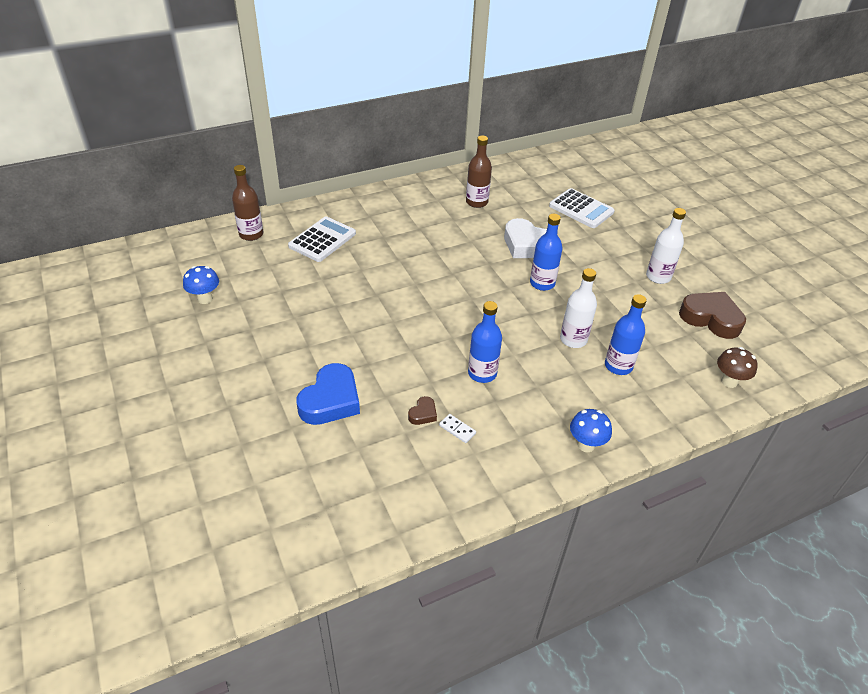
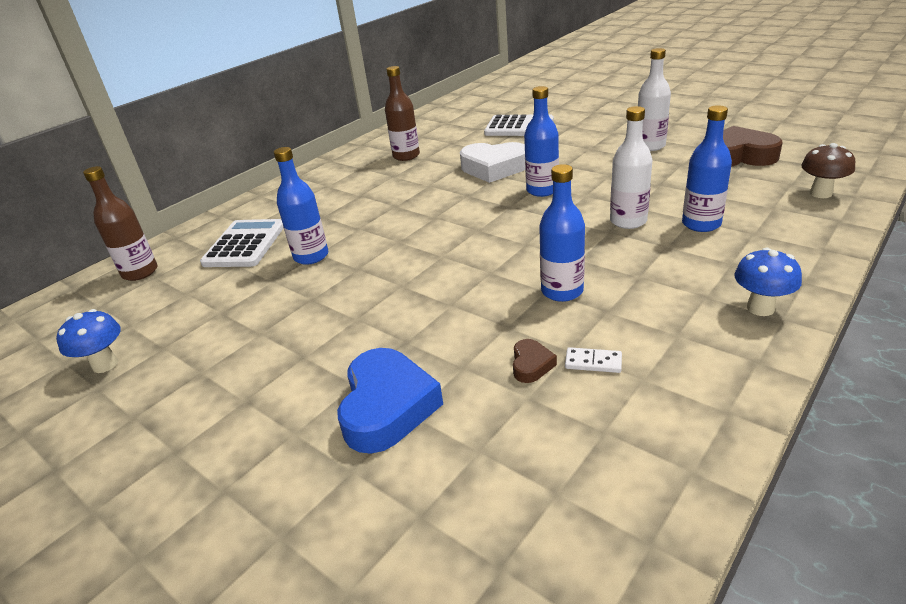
camera: 20 degrees left, 10 degrees down
none -> blue bottle [274,147,329,265]

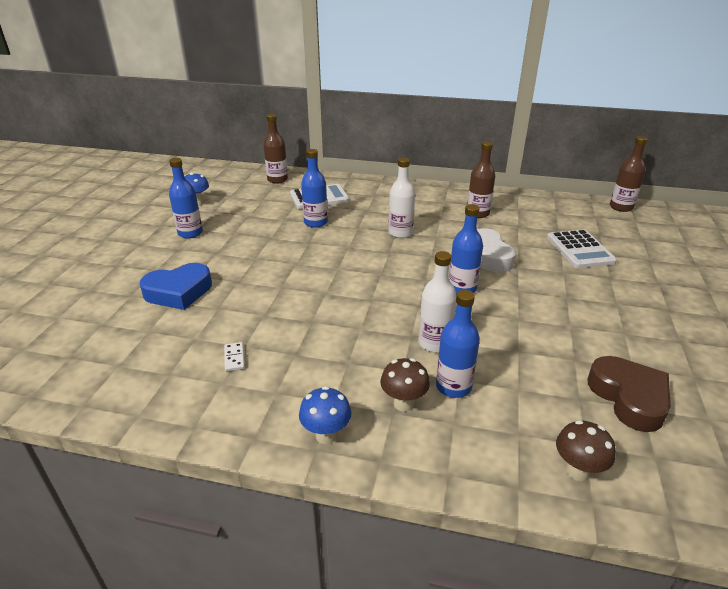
camera: 60 degrees right, 0 degrees up
brown heart [513,339,557,383] -> none
blue bottle [539,164,585,302] -> blue bottle moved to [169,158,203,239]
white bottle [638,48,671,151] -> white bottle moved to [389,158,415,238]
none -> brown mushroom [380,358,430,412]
none -> brown bottle [610,136,647,212]

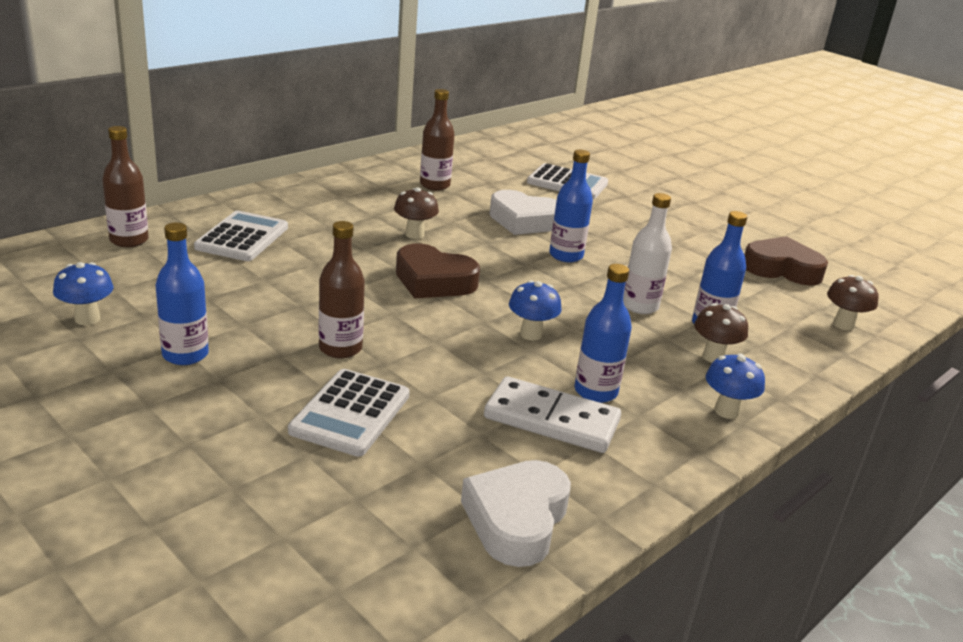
camera: 60 degrees left, 5 degrees down
blue heart [140,263,212,310] -> white calculator [288,369,410,457]
white domino [224,342,245,372] -> white domino [484,376,621,453], size x2.44
blue bottle [301,149,328,228] -> blue bottle moved to [574,264,632,403]
white bottle [389,158,415,238] -> brown mushroom [394,187,439,239]
brown bottle [610,136,647,212] -> brown bottle moved to [319,221,365,358]
none -> brown heart [396,244,480,298]
none -> white heart [461,460,571,567]
none -> blue mushroom [509,280,562,341]

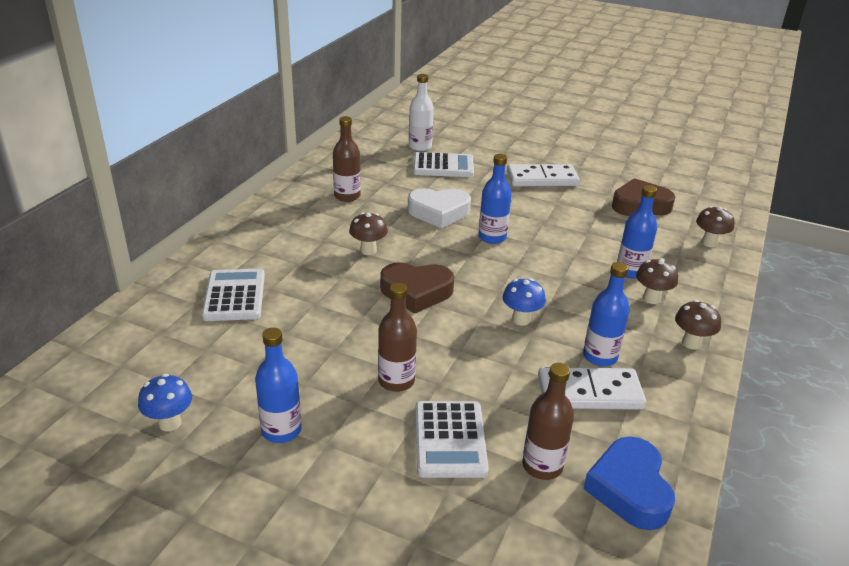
camera: 20 degrees left, 5 degrees up
brown bottle [102,126,149,247] -> brown bottle moved to [522,363,574,480]
white heart [461,460,571,567] -> blue heart [583,436,675,530]
white bottle [623,193,672,314] -> white bottle moved to [409,74,434,151]
blue mushroom [706,353,765,419] -> brown mushroom [675,300,721,350]
none -> white domino [507,164,580,186]

